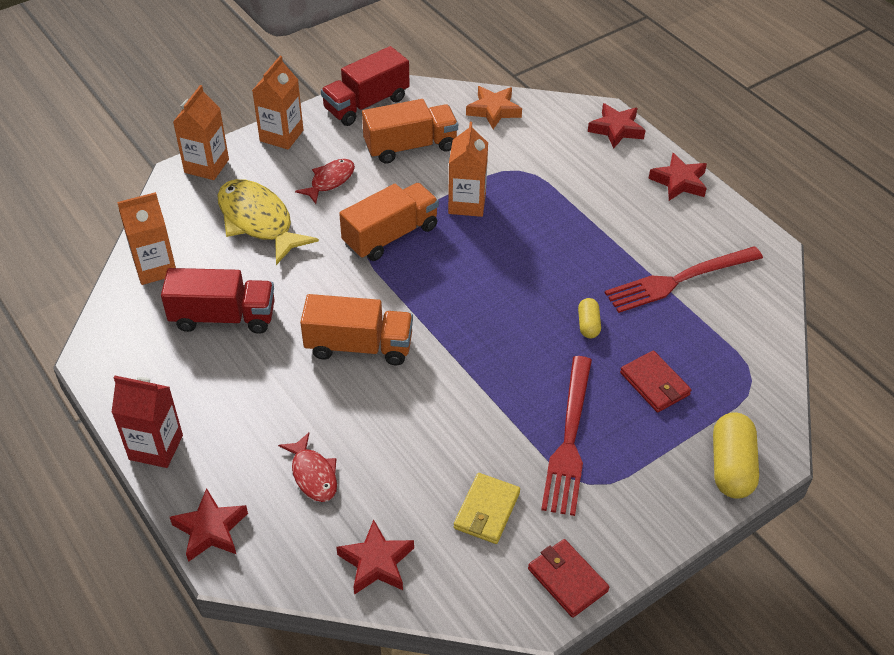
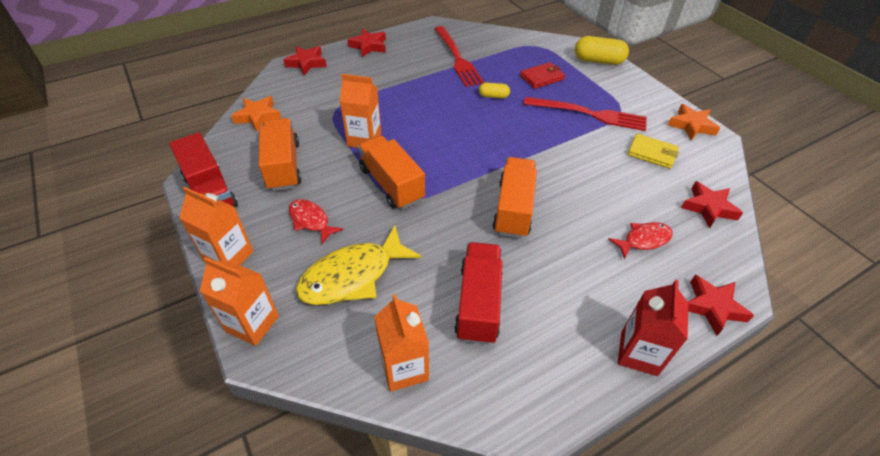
camera: 85 degrees left, 0 degrees up
red wallet [528,539,609,618] -> orange star [668,104,720,140]

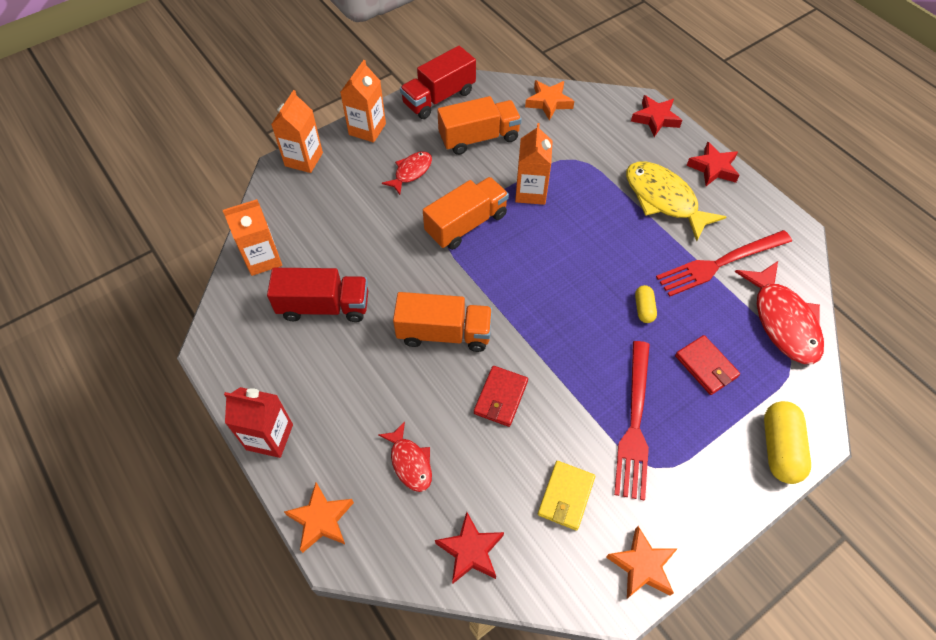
camera: 85 degrees right, 10 degrees up
yellow fish [296,226,421,305] -> yellow fish moved to [626,162,726,241]
red star [688,275,754,336] -> orange star [284,482,354,553]
none -> red wallet [474,366,528,427]
none -> red fish [735,261,824,364]

